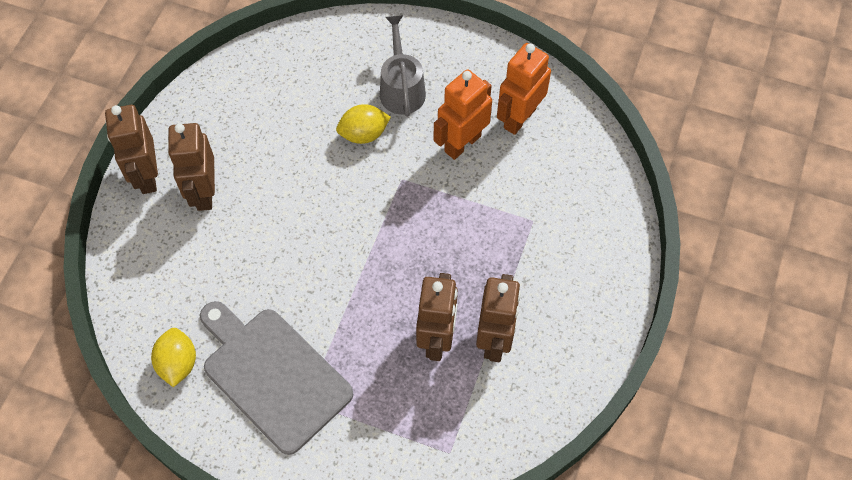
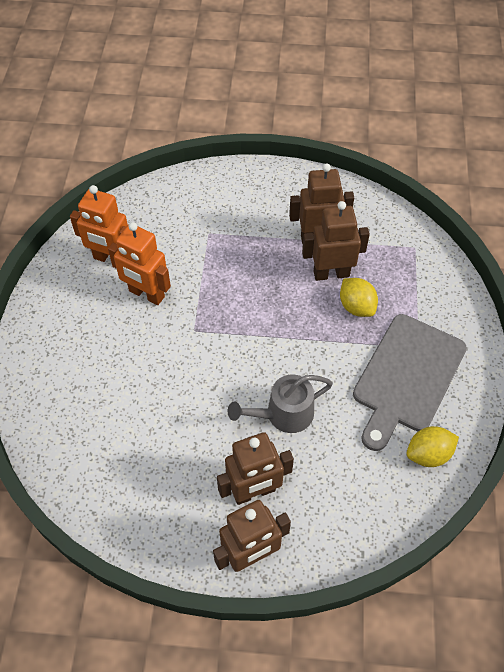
camera: 105 degrees left, 5 degrees down
yellow lemon [336,104,391,144] -> yellow lemon moved to [340,278,378,317]
grey watering can [380,15,426,117] -> grey watering can moved to [228,374,333,433]

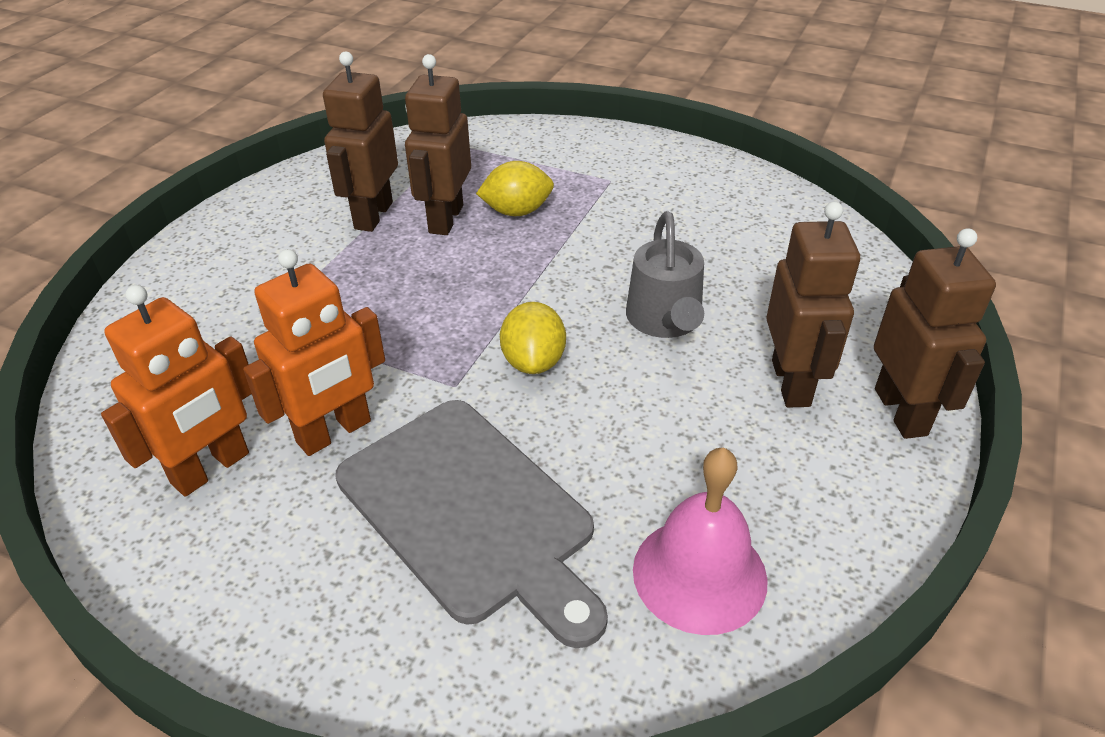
camera: 70 degrees left, 15 degrees down
grey cutting board [353,314,467,451] -> grey cutting board moved to [335,400,608,648]
yellow lemon [407,426,459,467] -> yellow lemon moved to [500,302,566,374]
none -> pink bell [633,448,768,635]

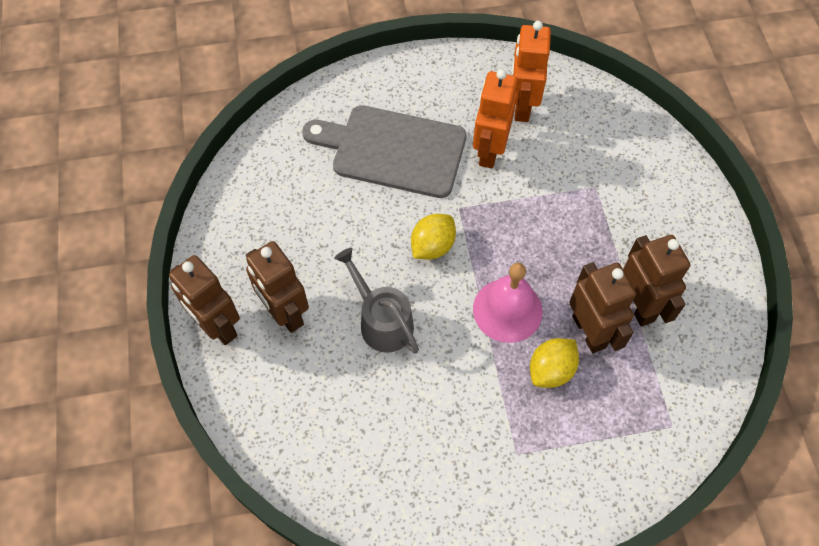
camera: 145 degrees right, 20 degrees up
yellow lemon [500,302,566,374] -> yellow lemon turned 75 degrees clockwise [411,214,456,259]
pink bell [633,448,768,635] -> pink bell moved to [473,263,543,343]

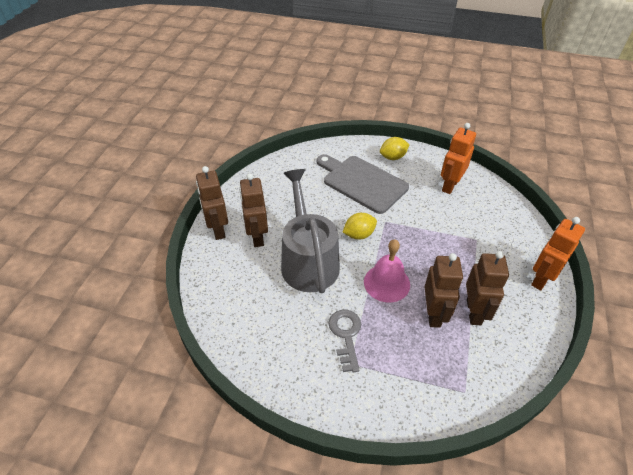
camera: 25 degrees right, 15 degrees down
grey watering can [334,248,419,354] -> grey watering can [281,169,340,293], size x1.72
orange robot [473,69,517,168] -> orange robot moved to [531,217,585,290]
yellow lemon [530,338,579,388] -> yellow lemon moved to [380,137,409,160]
none -> grey key [329,310,361,372]

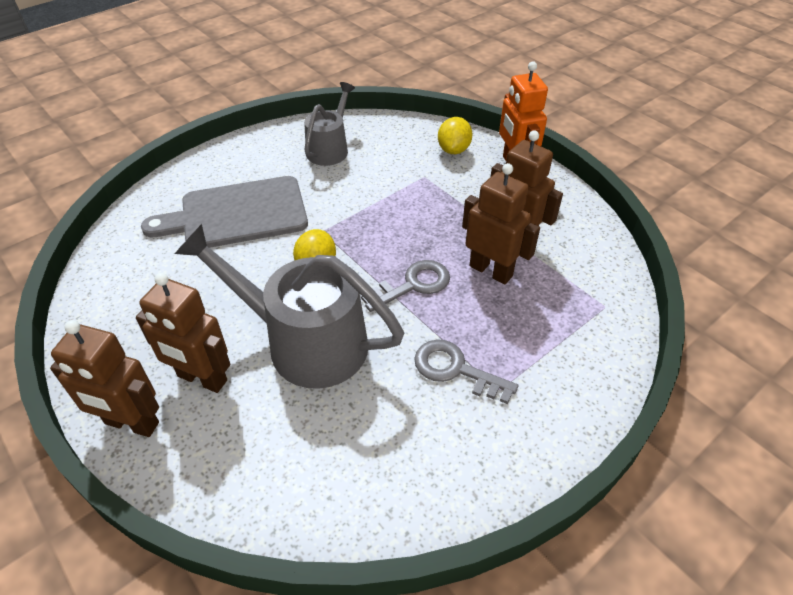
camera: 55 degrees left, 0 degrees up
pink bell [364,239,410,303] -> grey key [361,260,450,312]
yellow lemon [380,137,409,160] -> yellow lemon moved to [438,117,473,154]
orange robot [441,123,476,194] -> grey watering can [304,82,355,166]

